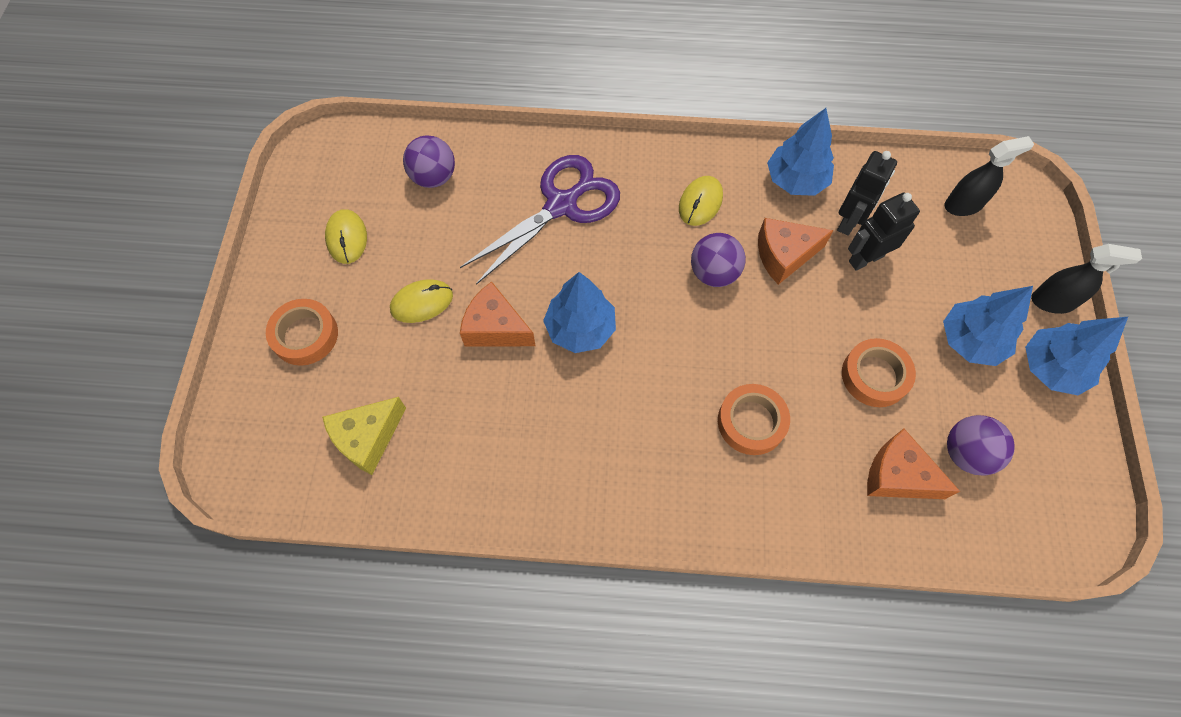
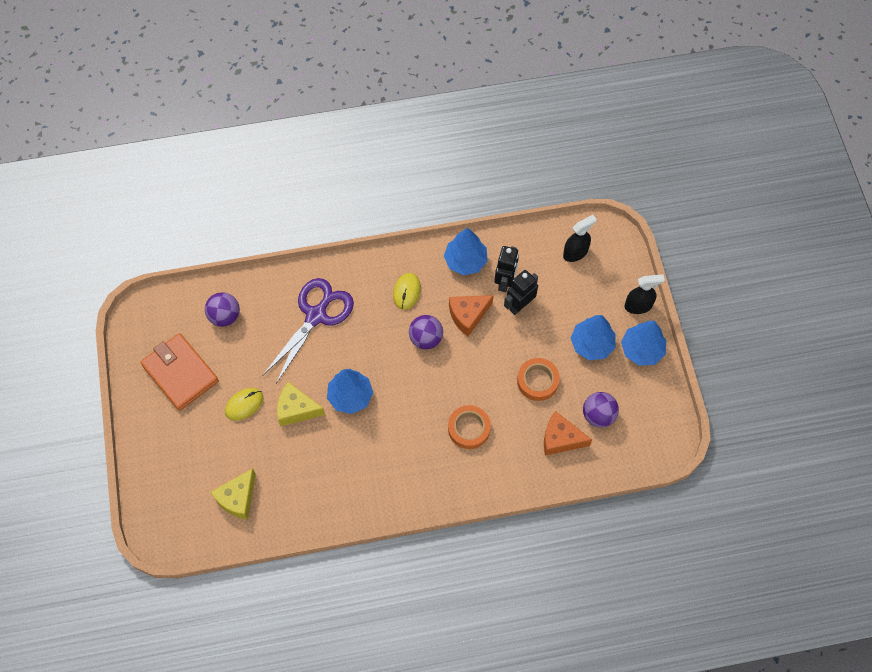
camera: 15 degrees left, 0 degrees up
orange tape [266,299,338,366] -> none
yellow mouse [325,209,367,264] -> orange wallet [140,333,219,411]
orange cheese [460,281,535,347] -> yellow cheese [277,382,325,426]

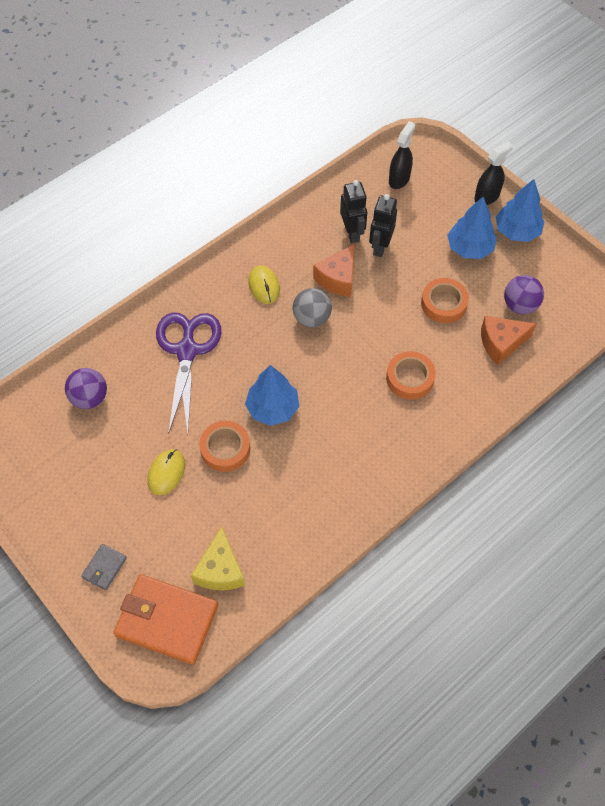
camera: 30 degrees left, 5 degrees down
orange wallet [140,333,219,411] -> orange wallet moved to [114,574,218,665]
yellow cheese [277,382,325,426] -> orange tape [199,421,250,472]
purple ball [409,315,443,349] -> grey ball [293,288,332,328]
blue tree [444,228,488,275] -> none
none -> grey wallet [81,544,127,590]

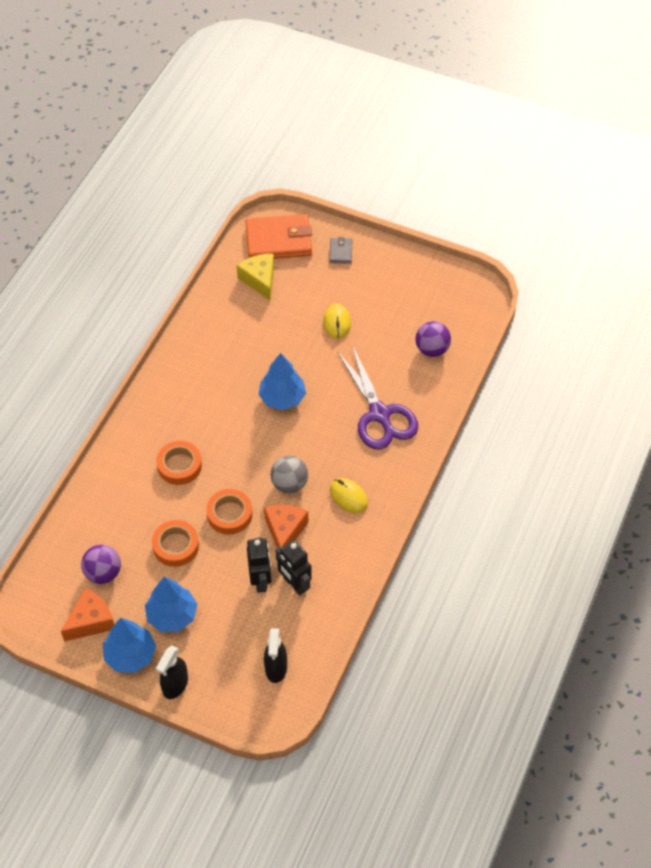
camera: 155 degrees right, 5 degrees down
orange tape [199,421,250,472] -> orange tape moved to [206,489,252,535]
orange cheese [481,316,536,365] -> orange cheese moved to [61,588,114,641]

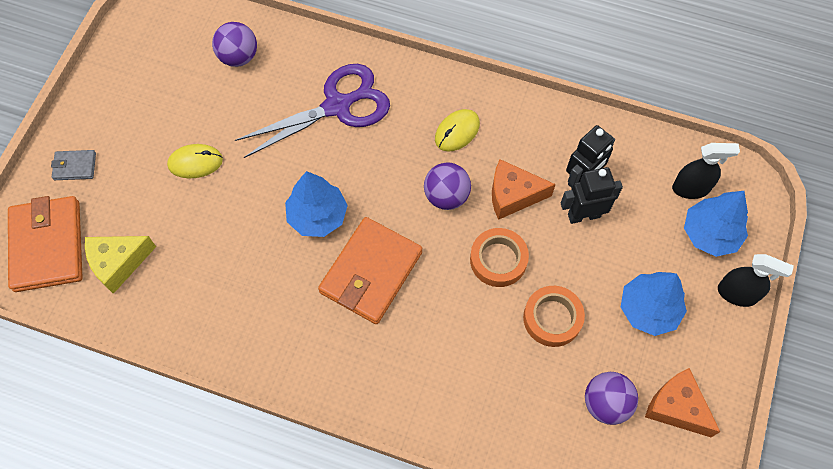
camera: 95 degrees left, 10 degrees up
blue tree [103,618,156,673] -> blue tree moved to [684,191,748,257]
orange tape [156,441,202,485] -> none
grey ball [270,456,308,493] -> purple ball [424,163,471,210]
none -> orange wallet [318,217,422,324]

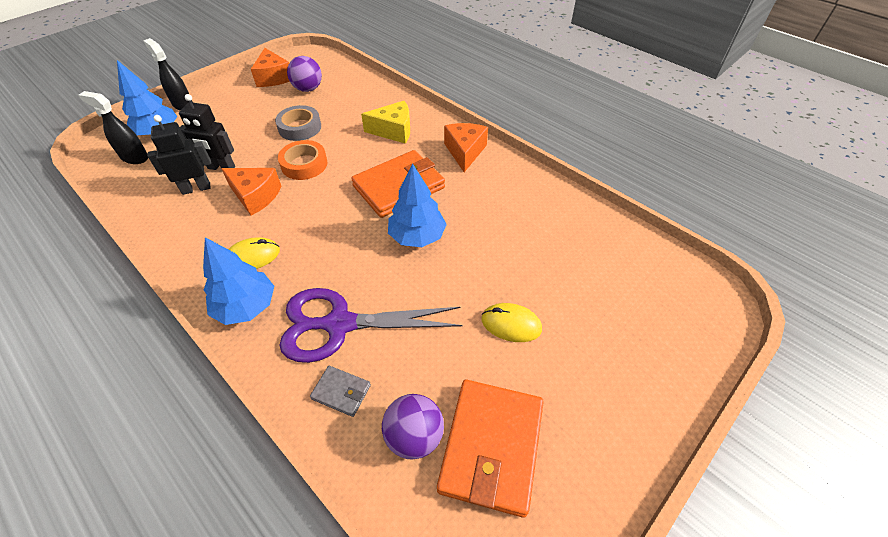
camera: 155 degrees left, 15 degrees down
orange wallet [8,196,83,292] -> orange wallet moved to [437,380,544,518]
grey wallet [51,150,96,180] -> grey wallet moved to [310,366,371,417]
yellow cheese [85,236,156,294] -> yellow cheese moved to [361,101,410,144]
purple ball [424,163,471,210] -> none
orange tape [523,286,585,347] -> grey tape [275,105,321,141]
blue tree [621,272,687,336] -> blue tree moved to [203,237,274,325]
none -> orange cheese [444,123,488,172]

